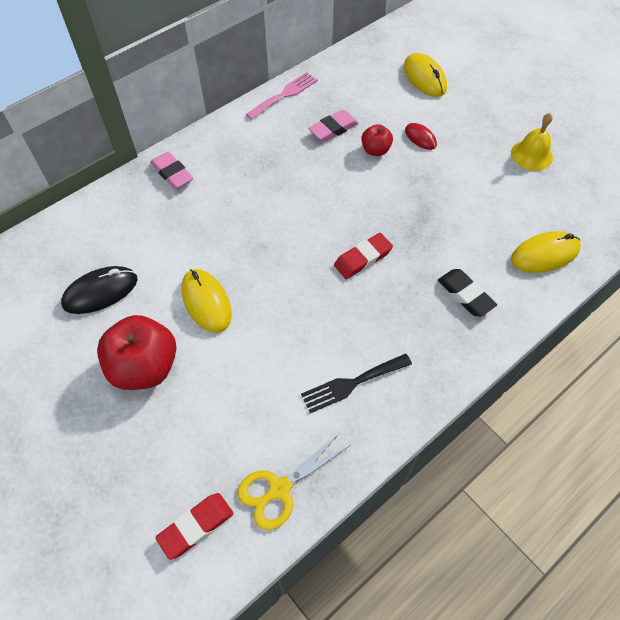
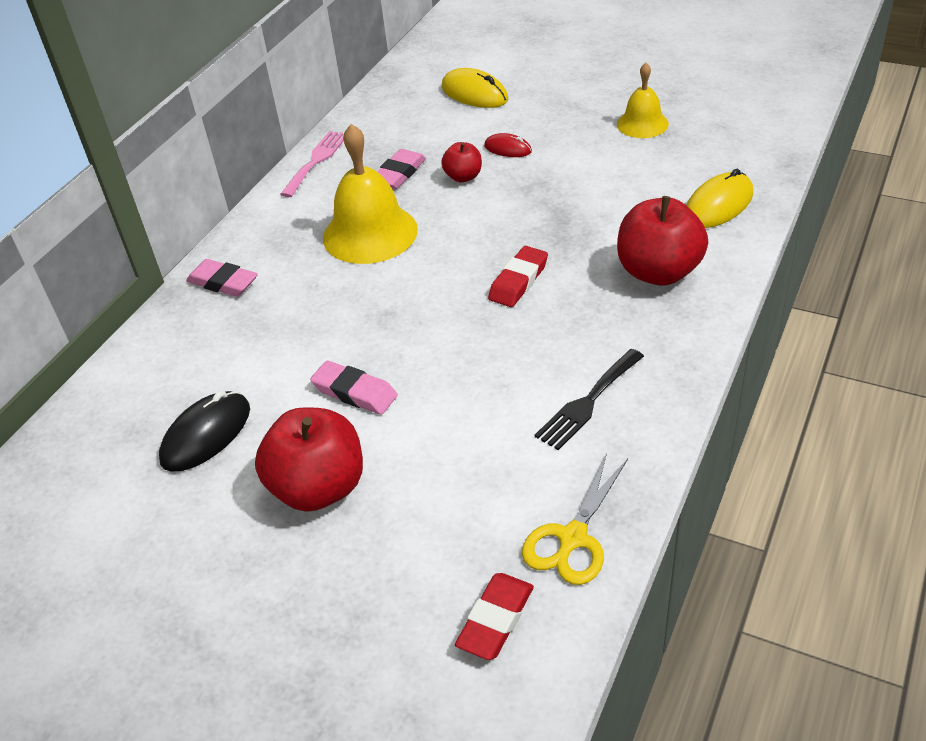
camera: 20 degrees left, 15 degrees down
yellow mouse [182,269,232,333] -> pink eraser [310,361,397,415]
black eraser [438,269,497,317] -> red apple [617,196,708,286]
none -> yellow bell [323,124,418,264]

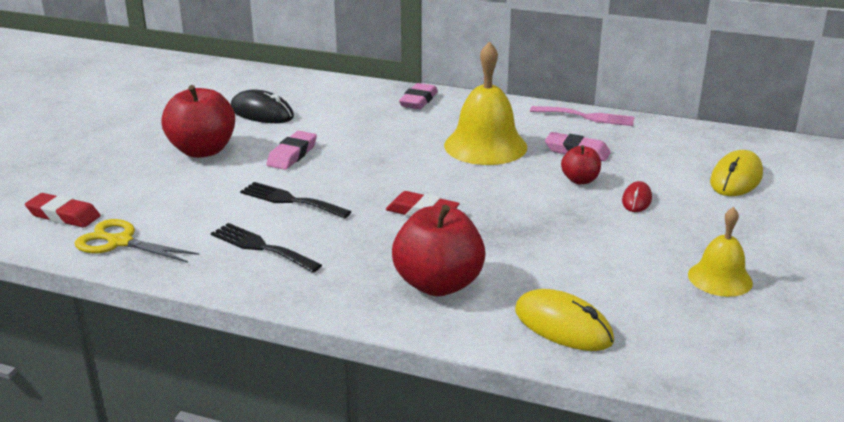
camera: 80 degrees right, 15 degrees down
none -> black fork [240,182,352,219]

